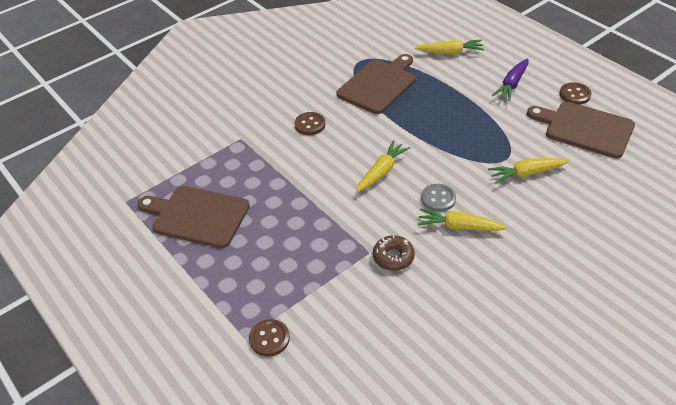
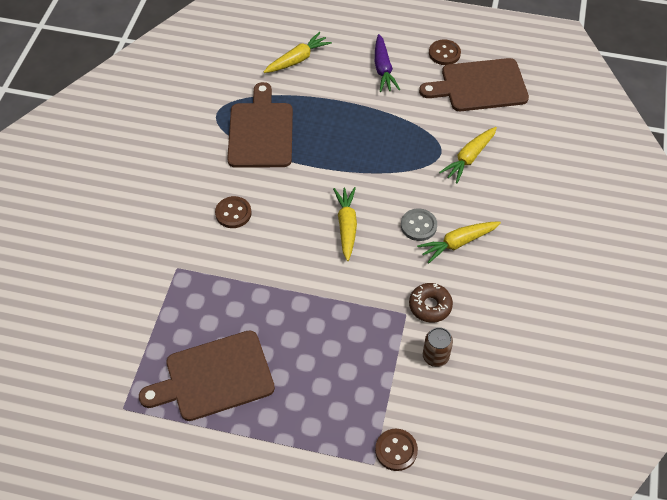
camera: 40 degrees left, 10 degrees up
none -> brown can [423,327,453,367]

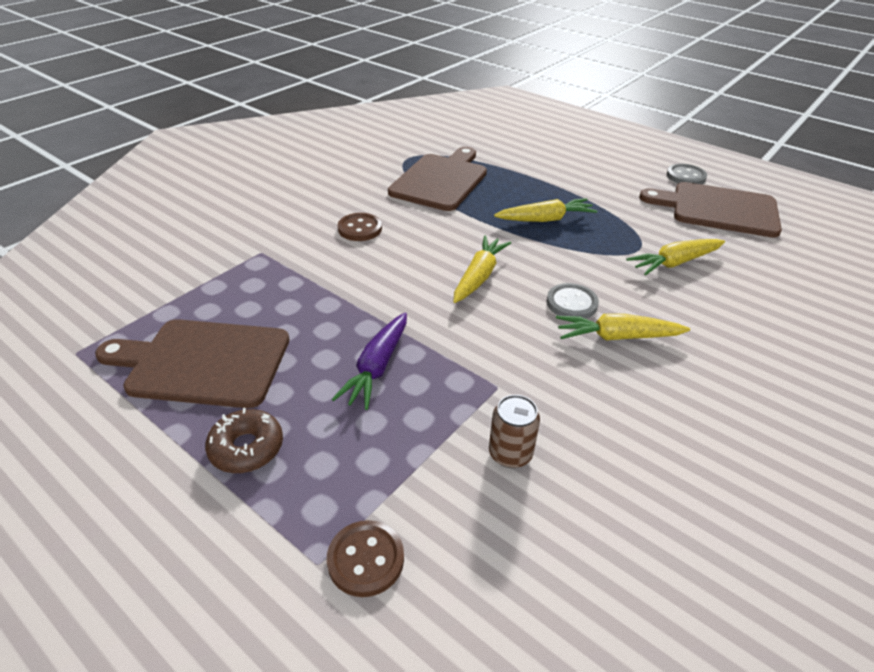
camera: 25 degrees right, 15 degrees down
yellow carrot [264,32,332,73] -> yellow carrot moved to [494,198,597,222]
purple carrot [375,34,400,92] -> purple carrot moved to [332,313,407,410]
brown donut [409,283,453,323] -> brown donut moved to [205,408,283,473]
brown button [429,40,461,65] -> grey button [667,164,707,184]

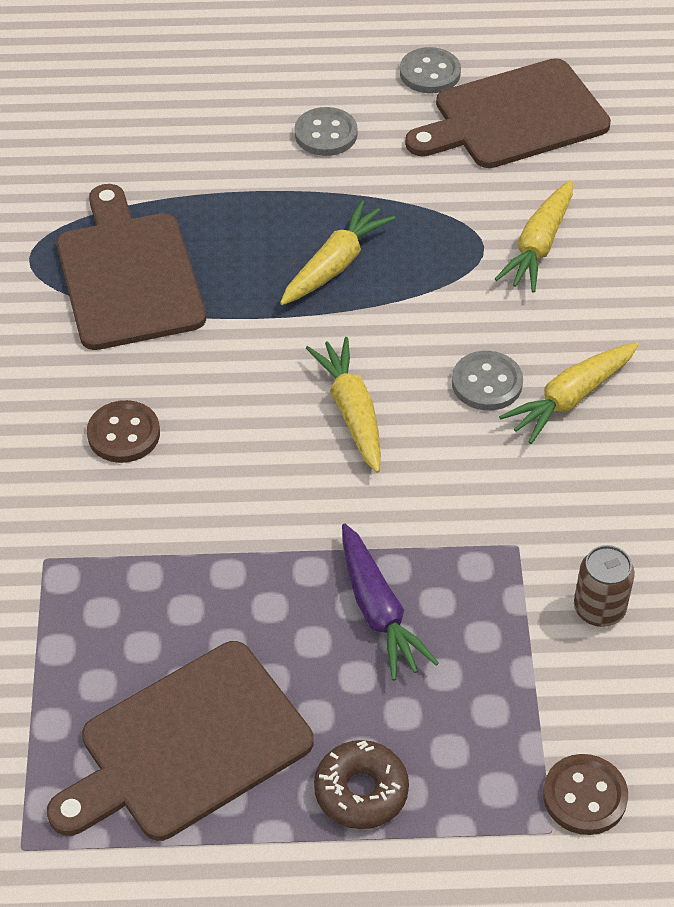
camera: 40 degrees left, 10 degrees up
none -> grey button [295,107,357,156]

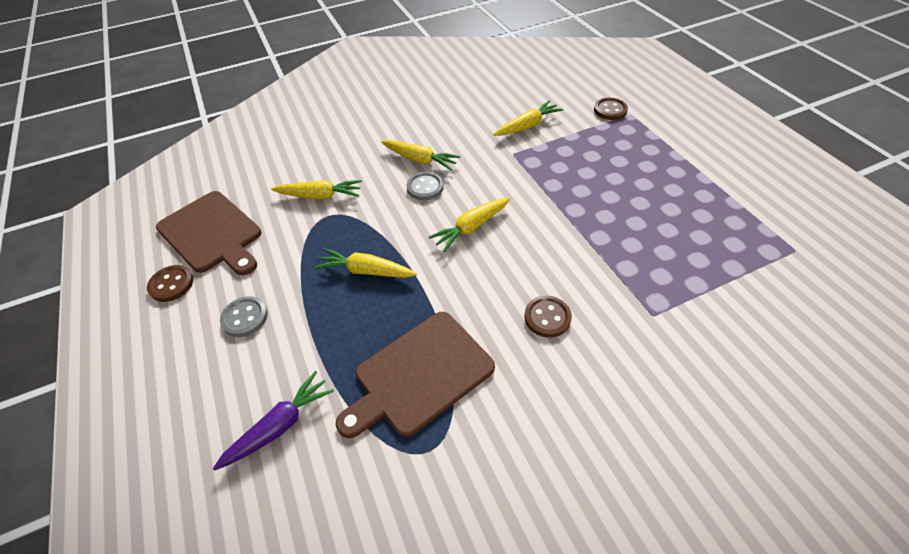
camera: 110 degrees left, 0 degrees up
brown cutting board [47,641,314,841] -> none
brown donut [314,740,409,829] -> none
purple carrot [342,523,439,681] -> purple carrot moved to [213,371,334,471]
grey button [400,47,461,94] -> brown button [147,265,194,302]
brown can [574,545,635,627] -> yellow carrot [494,100,563,136]

